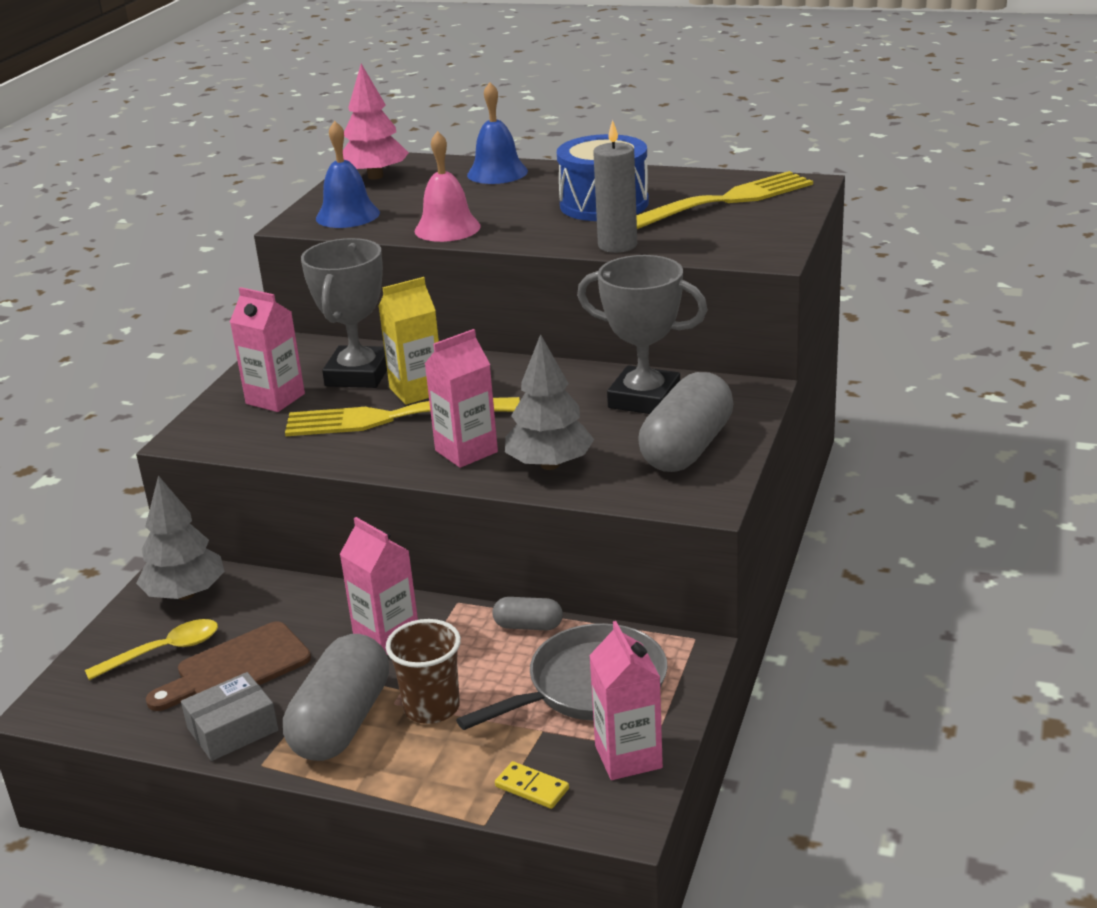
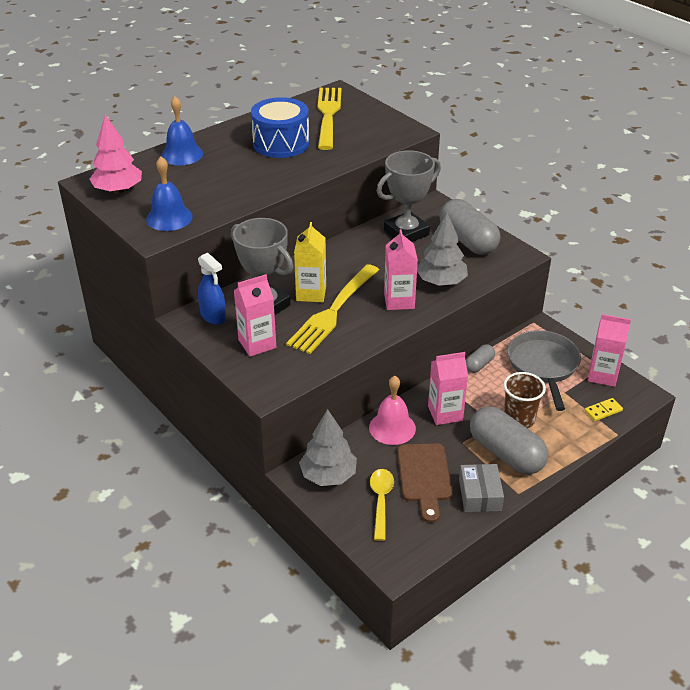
camera: 60 degrees left, 10 degrees up
pink bell [415,131,481,242] -> pink bell moved to [369,376,416,445]
grey candle [593,120,637,253] -> none
none -> blue spray bottle [198,253,226,325]

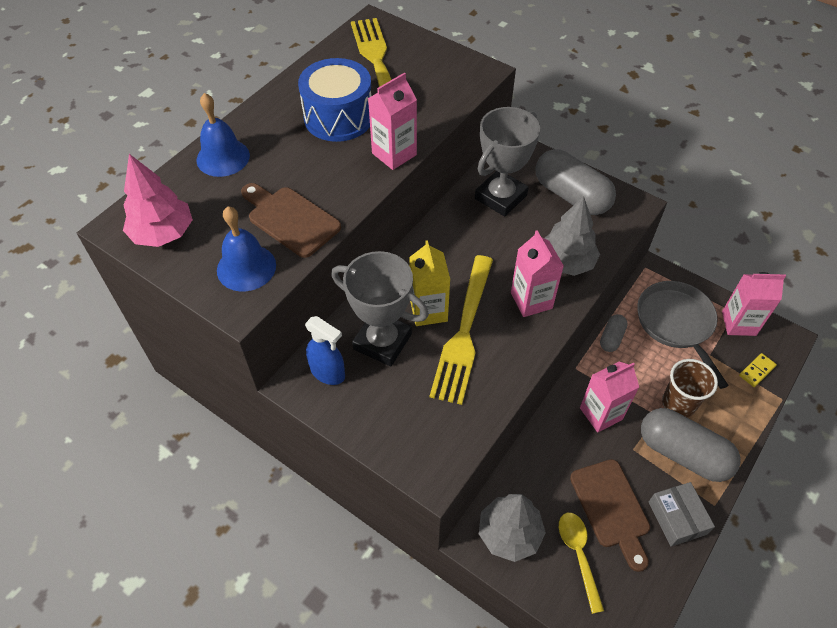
camera: 15 degrees left, 15 degrees up
pink carton [234,274,276,357] -> pink carton moved to [368,72,417,170]
pink bell [369,376,416,445] -> none
none -> brown cutting board [241,183,341,258]

